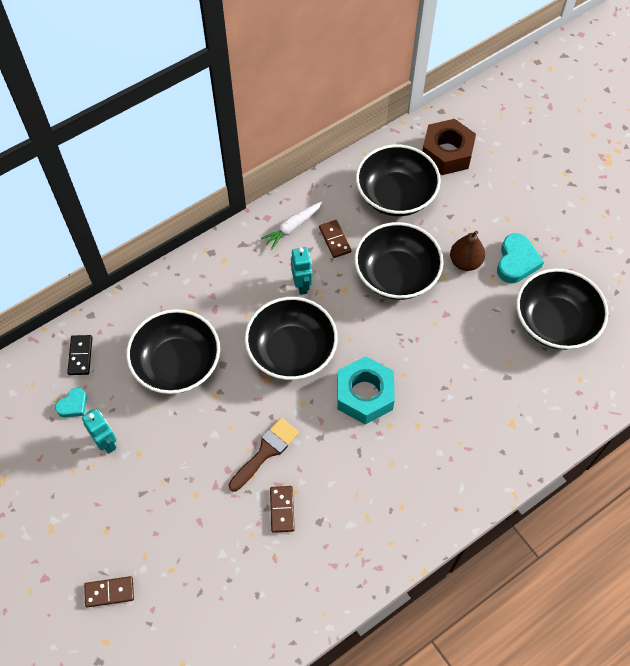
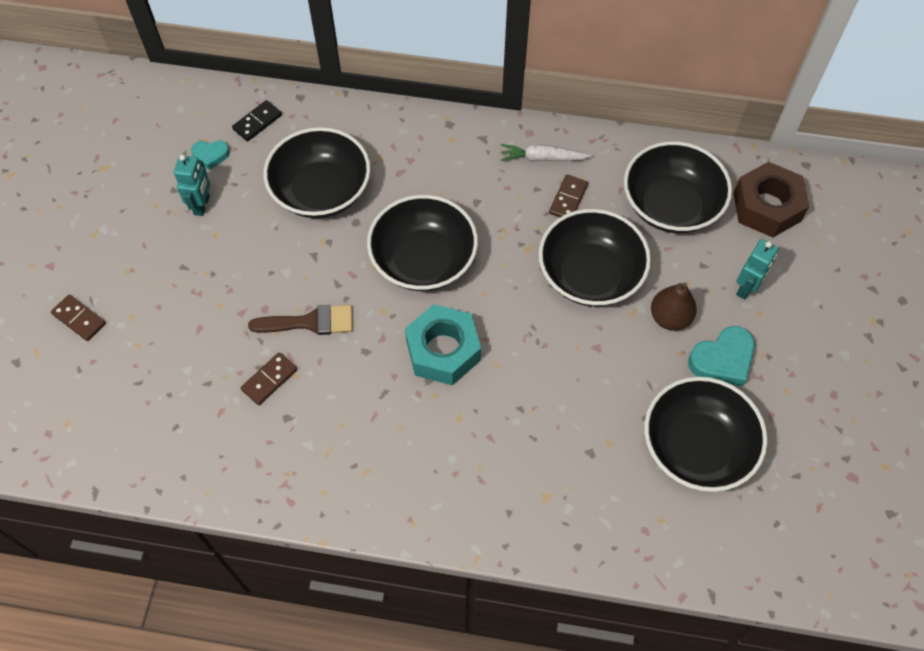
camera: 45 degrees right, 0 degrees up
turquoise robot [291,247,312,295] -> turquoise robot moved to [736,239,779,300]

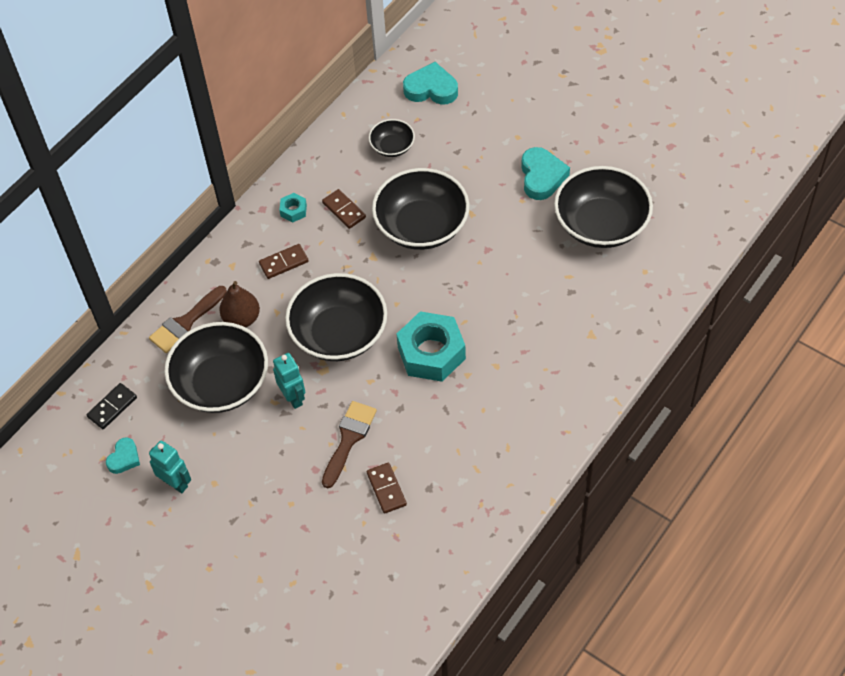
camera: 60 degrees left, 5 degrees down
brown domino [51,295,106,341] -> brown domino moved to [259,244,309,279]
black domino [232,100,282,141] -> black domino turned 60 degrees clockwise [87,383,137,429]
white carrot [501,144,592,161] -> turquoise nut [279,193,307,223]
black bowl [624,141,732,233] -> black bowl [369,119,415,157], size x0.50
brown pear [651,283,697,331] -> brown pear moved to [219,281,260,328]
brown nut [734,162,809,238] -> turquoise heart [403,62,458,105]
turquoise robot [736,239,779,300] -> turquoise robot moved to [273,353,305,409]
none -> brown brush [149,286,227,353]

